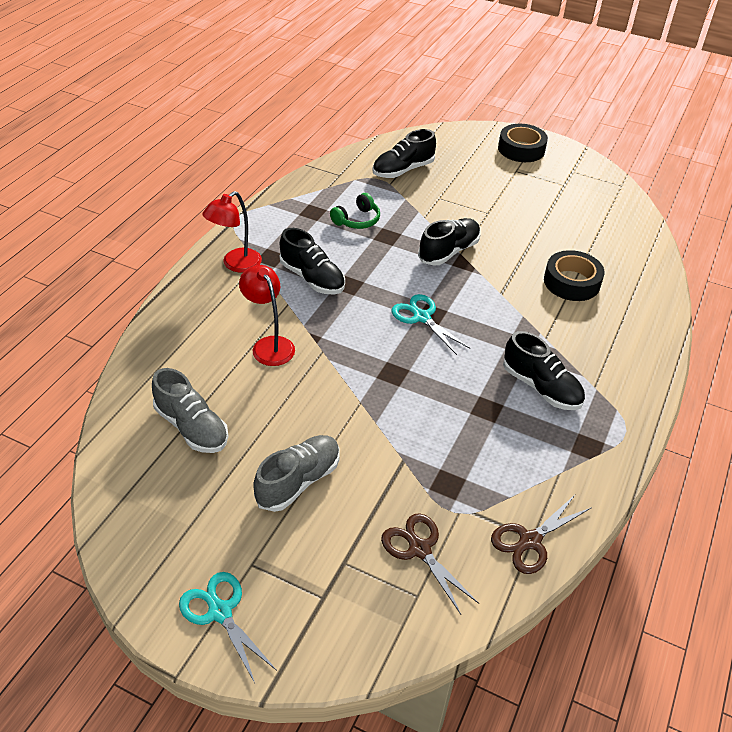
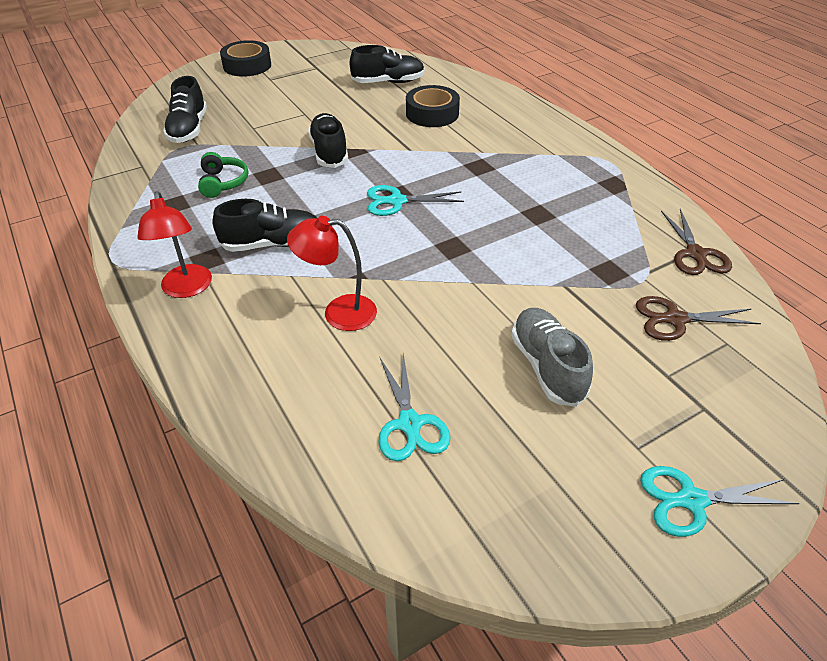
camera: 55 degrees left, 0 degrees up
grey shoe [152,368,229,453] -> turquoise scissors [379,354,451,461]
black shoe [503,331,585,410] -> black shoe moved to [350,45,425,83]

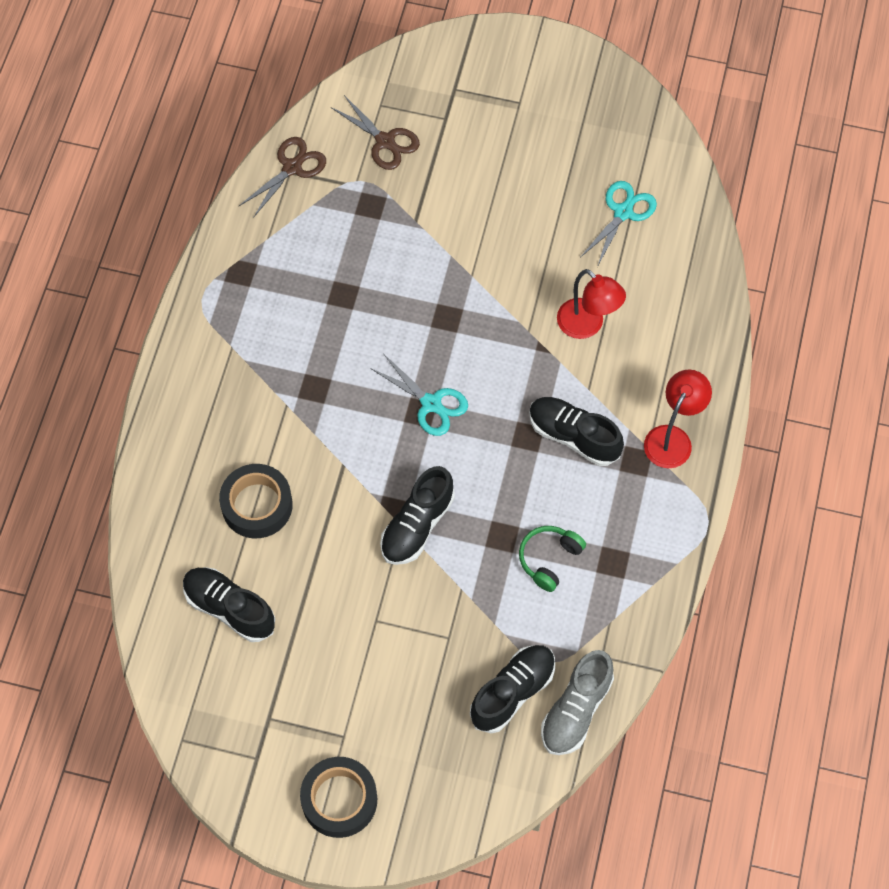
camera: 135 degrees left, 20 degrees up
grey shoe [511,308,593,407] -> grey shoe moved to [541,650,614,755]
turquoise scissors [640,466,800,537] -> none

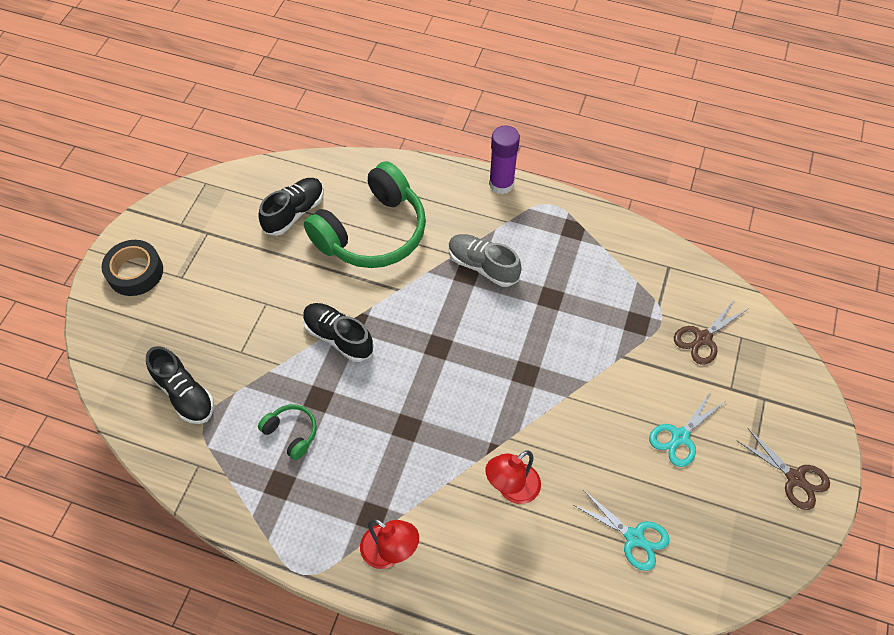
camera: 95 degrees right, 5 degrees down
black tape [219,464,293,538] -> green headphones [304,161,426,268]
brown scissors [239,137,326,218] -> brown scissors moved to [737,429,830,510]
turquoise scissors [370,354,468,436] -> turquoise scissors moved to [649,392,726,467]
black shoe [529,397,624,466] -> none
grey shoe [541,650,614,755] -> grey shoe moved to [449,234,522,287]
none -> purple glue stick [489,125,520,194]

